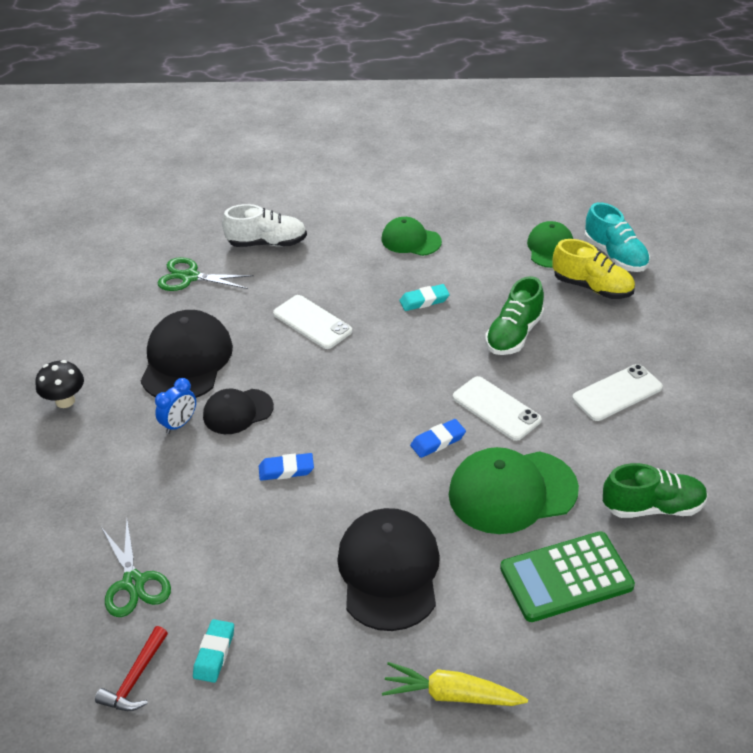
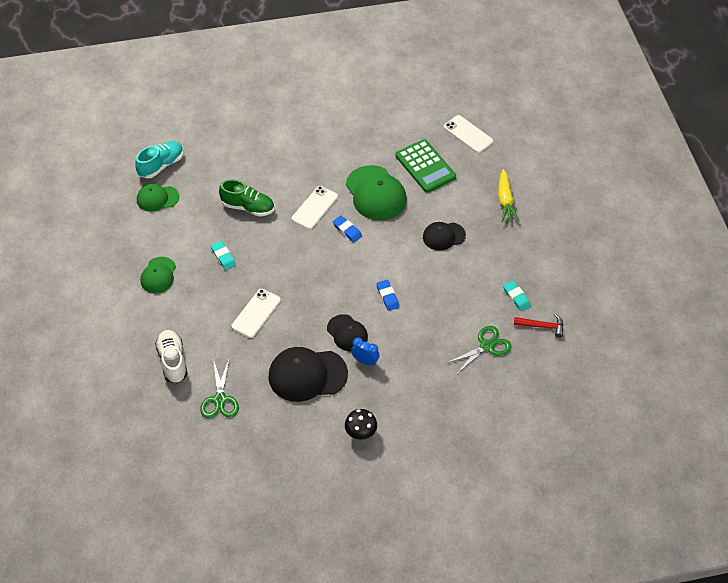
camera: 105 degrees left, 10 degrees up
turquoise eraser [193,619,234,683] -> turquoise eraser turned 60 degrees clockwise [503,281,531,311]
black cap [337,508,440,631] -> black cap [423,222,466,251], size x0.59
yellow shoe [553,239,635,299] -> none
white phone [572,364,663,421] -> white phone moved to [444,115,493,153]
green shoe [603,463,708,518] -> none

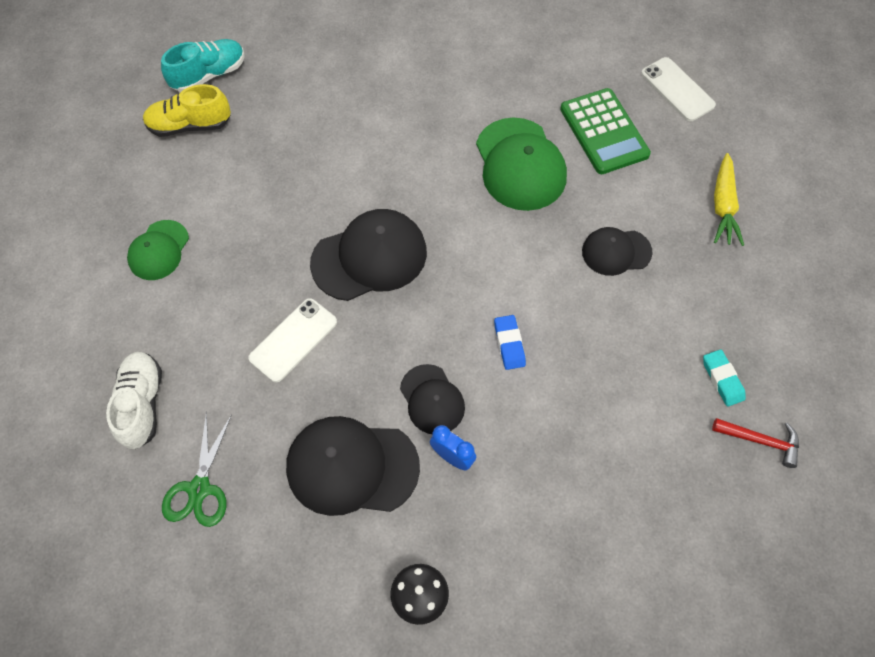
camera: 10 degrees right, 10 degrees up
green cap [137,184,179,212] -> yellow shoe [143,84,231,137]
turquoise eraser [211,241,236,270] -> none
green shoe [219,179,274,216] -> none
white phone [292,186,338,229] -> none
blue eraser [333,215,362,242] -> none
green scissors [447,326,512,374] -> none
none -> black cap [310,209,427,301]

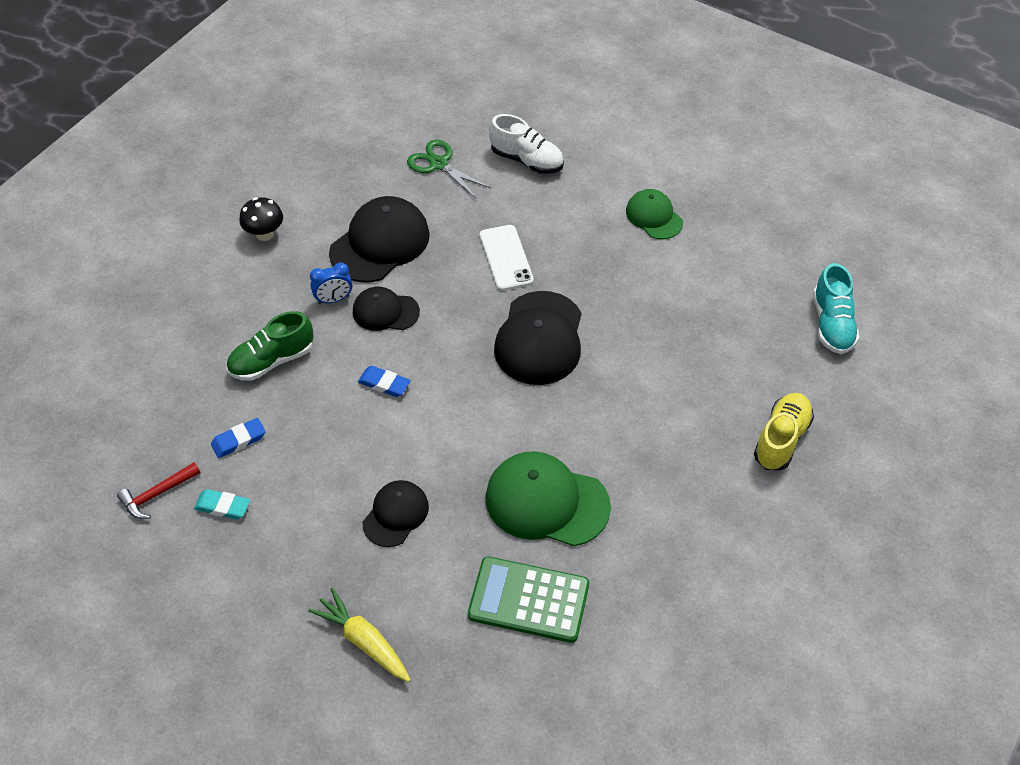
camera: 125 degrees right, 10 degrees down
yellow shoe [143,84,231,137] -> yellow shoe moved to [754,393,814,470]
white phone [641,57,716,121] -> none
none -> blue eraser [211,418,266,458]
none -> green shoe [227,311,314,381]

